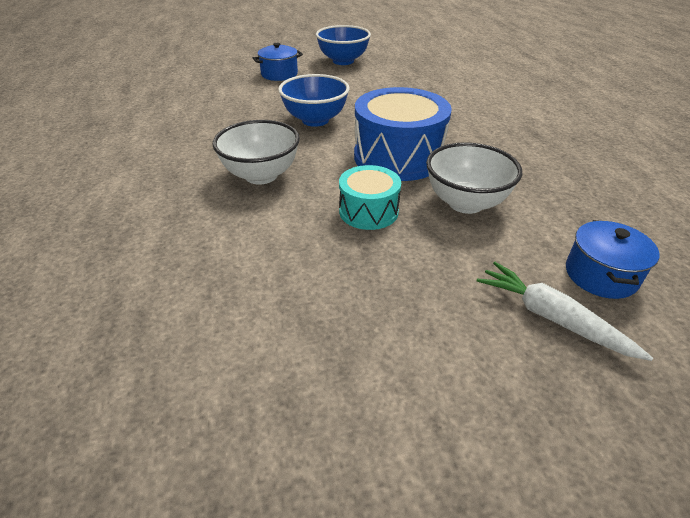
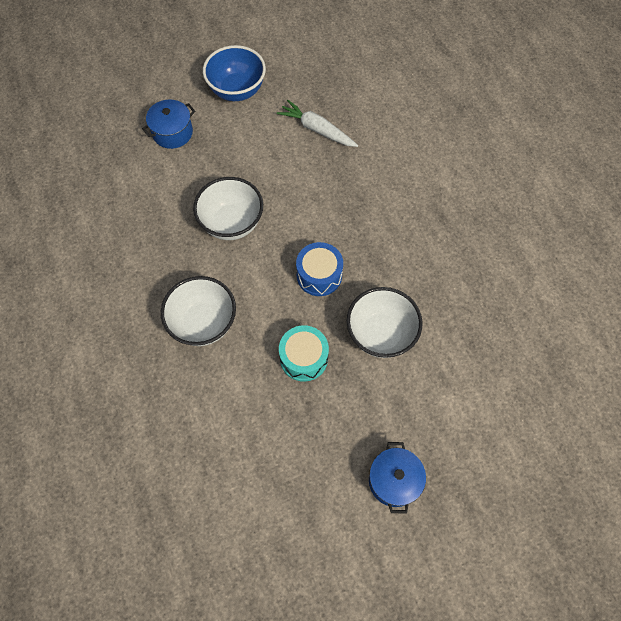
camera: 10 degrees left, 25 degrees up
blue bowl [278,74,350,127] -> white bowl [193,177,263,240]
blue drum [354,87,452,181] -> blue drum [296,242,343,296], size x0.57
white carrot [477,262,653,361] -> white carrot moved to [277,100,358,147]
blue pot [566,220,660,299] -> blue pot moved to [369,442,426,513]

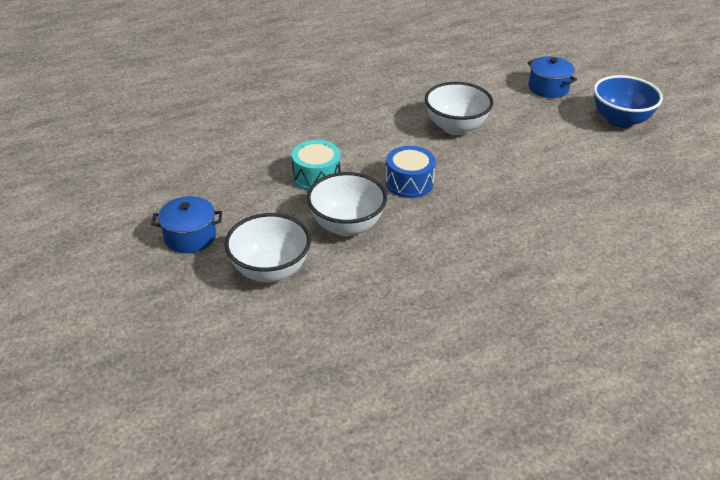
camera: 85 degrees right, 25 degrees down
white bowl [161,276,236,346] -> white bowl moved to [225,213,311,283]
white carrot [277,100,358,147] -> none

